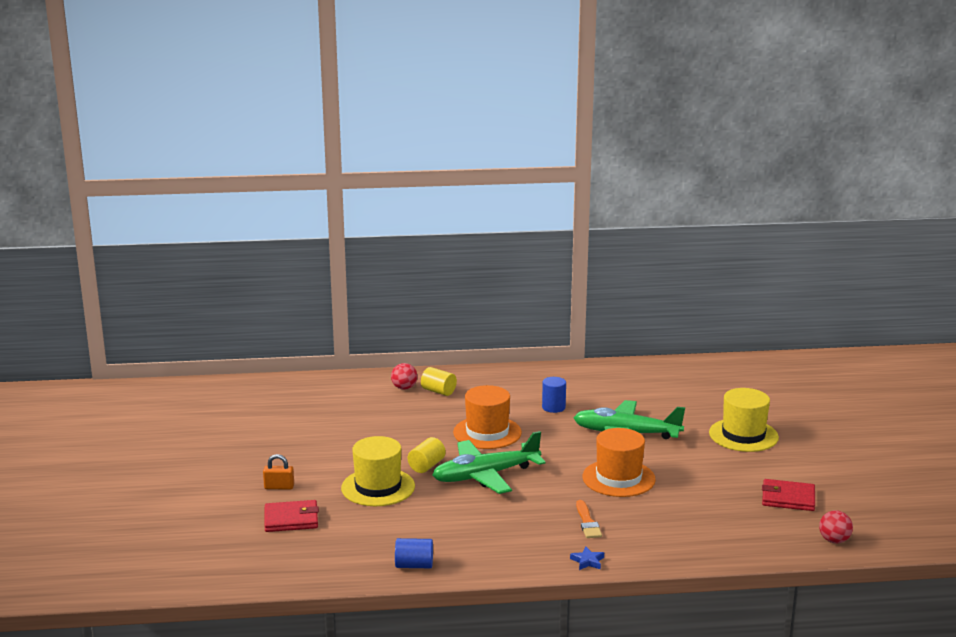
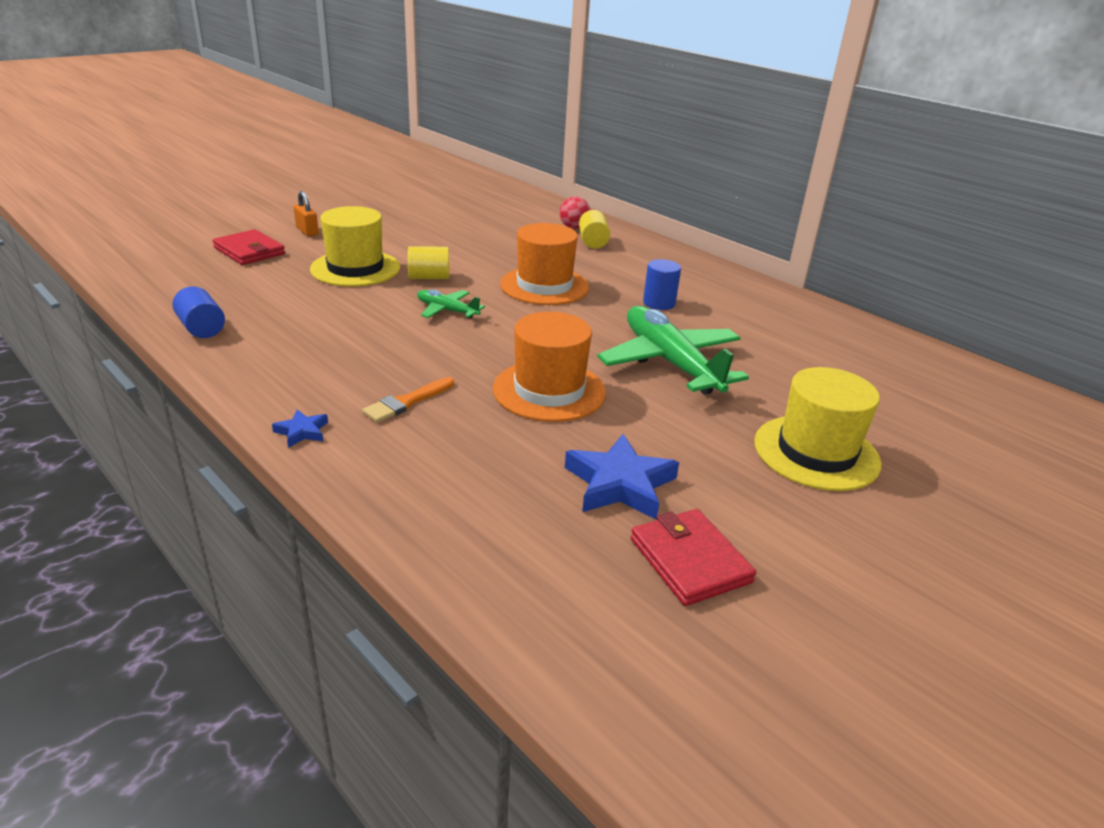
camera: 50 degrees right, 10 degrees up
green plane [432,431,545,494] -> green plane [417,290,485,319], size x0.49
red ball [819,510,853,543] -> none
none -> blue star [565,434,679,520]

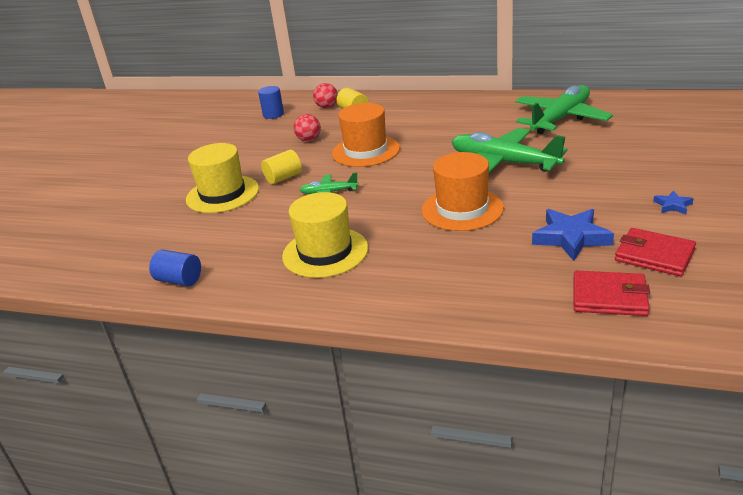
camera: 25 degrees left, 0 degrees up
red wallet [212,229,285,265] -> red wallet moved to [573,271,650,316]
blue star [272,409,328,448] -> blue star moved to [653,191,694,214]
orange padlock [294,191,319,237] -> none
orange brush [362,377,455,423] -> none
blue cylinder [643,259,681,310] -> blue cylinder moved to [258,86,284,119]
yellow hat [754,367,882,491] -> yellow hat moved to [282,192,368,278]
none -> red ball [293,114,321,141]
none -> green plane [515,85,613,134]

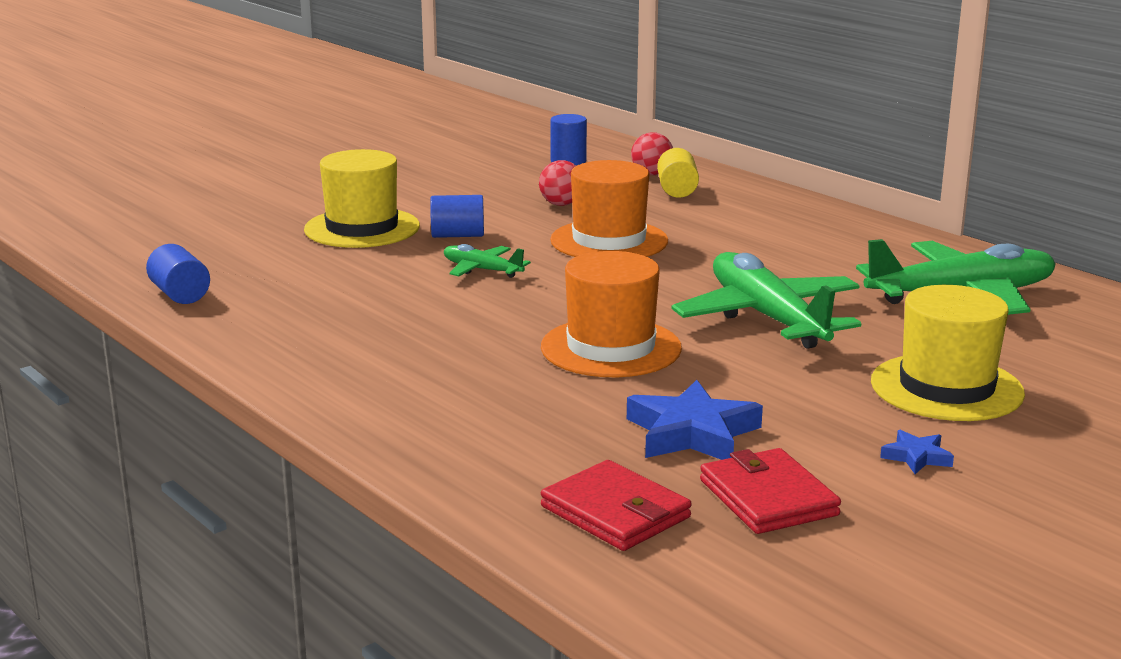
camera: 30 degrees right, 10 degrees down
yellow cylinder [261,150,302,184] -> blue cylinder [430,195,484,238]
yellow hat [282,192,368,278] -> yellow hat moved to [871,285,1025,421]

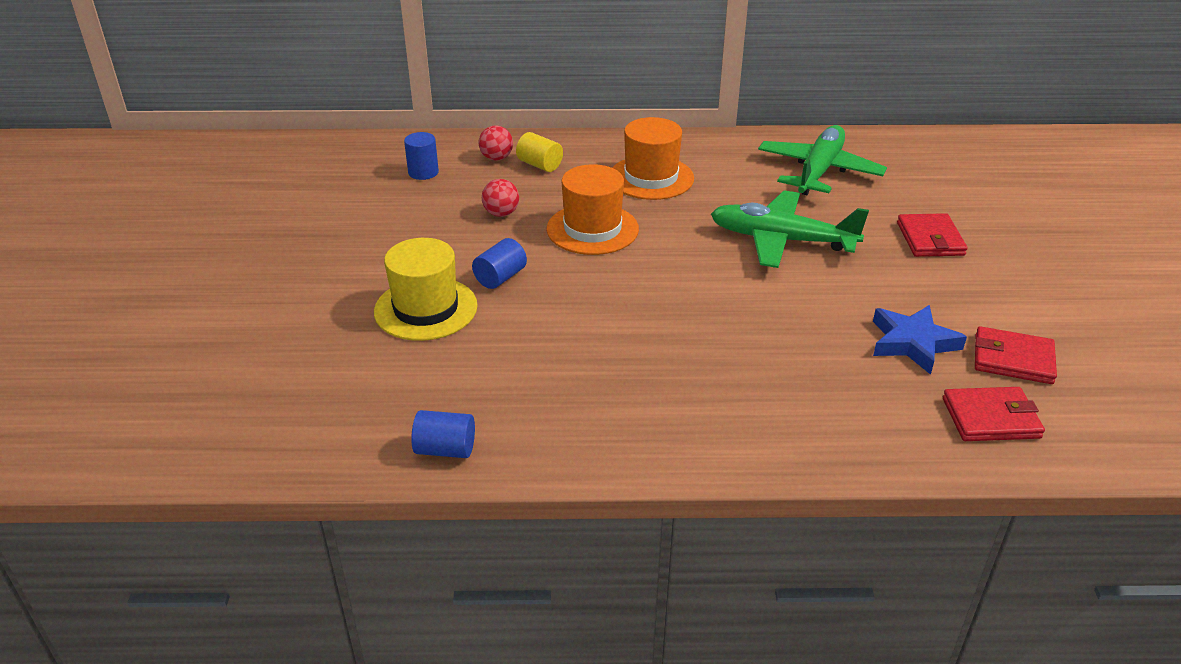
camera: 50 degrees left, 15 degrees up
green plane [444,244,531,278] -> none
orange hat [541,251,682,377] -> orange hat moved to [612,117,694,200]
yellow hat [871,285,1025,421] -> red wallet [897,213,968,257]
blue star [880,430,954,474] -> none

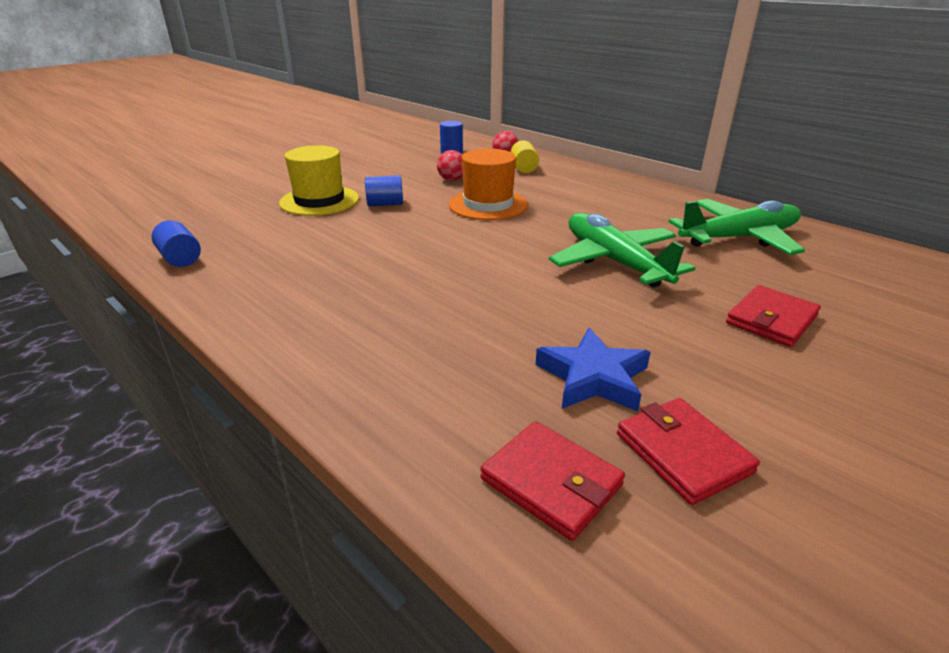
camera: 45 degrees right, 5 degrees down
orange hat [612,117,694,200] -> none

